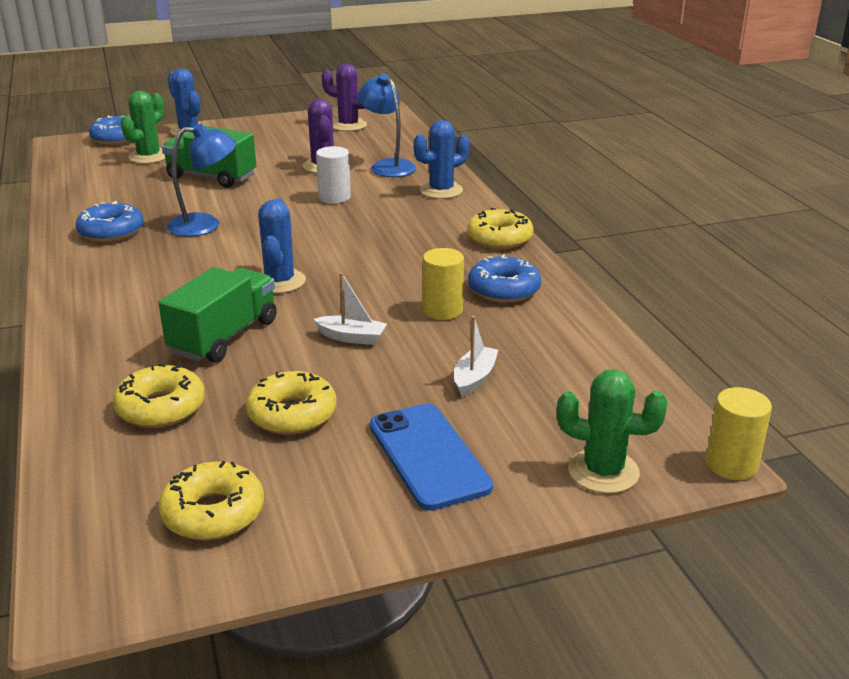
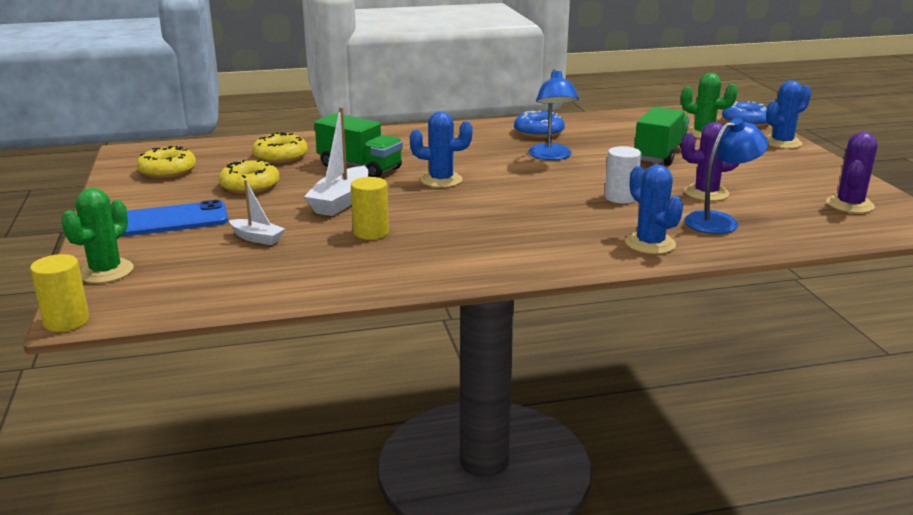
camera: 95 degrees right, 5 degrees down
white boat [314,273,387,345] -> white boat [304,107,369,216], size x1.70
yellow donut [467,208,534,249] -> none
blue donut [468,254,541,303] -> none

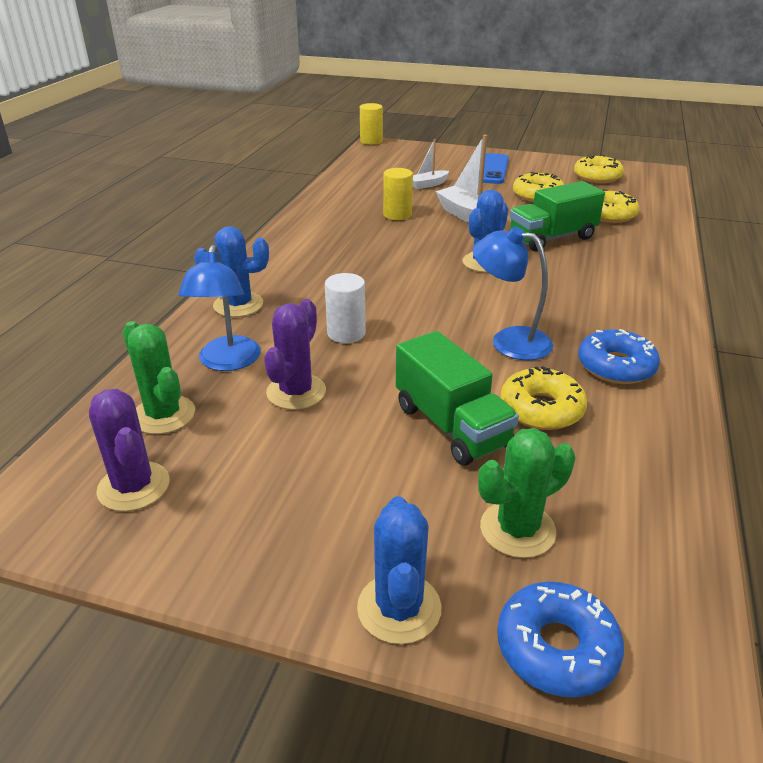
camera: 120 degrees right, 10 degrees up
green cactus [61,188,134,283] -> green cactus moved to [123,321,195,434]
none -> yellow donut [500,366,587,430]

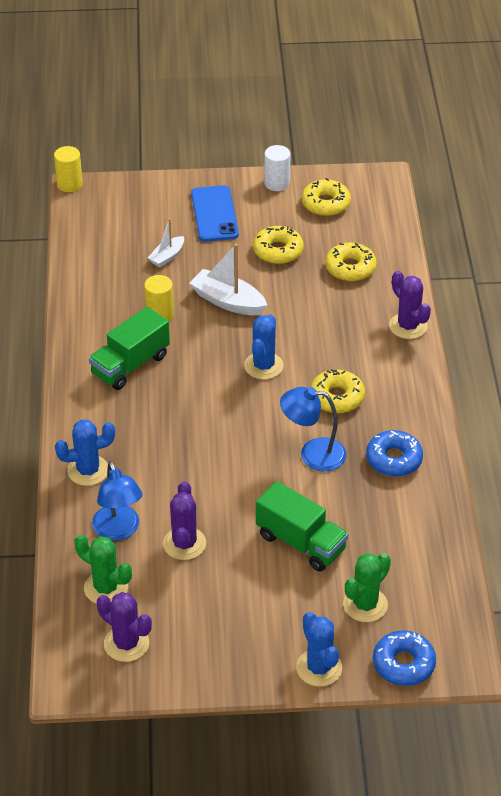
camera: 20 degrees left, 10 degrees up
white cylinder [325,273,366,343] -> white cylinder moved to [264,145,291,191]
yellow donut [500,366,587,430] -> yellow donut moved to [310,369,365,413]
green truck [509,181,605,251] -> green truck moved to [89,307,170,390]
none -> purple cactus [389,271,431,339]

